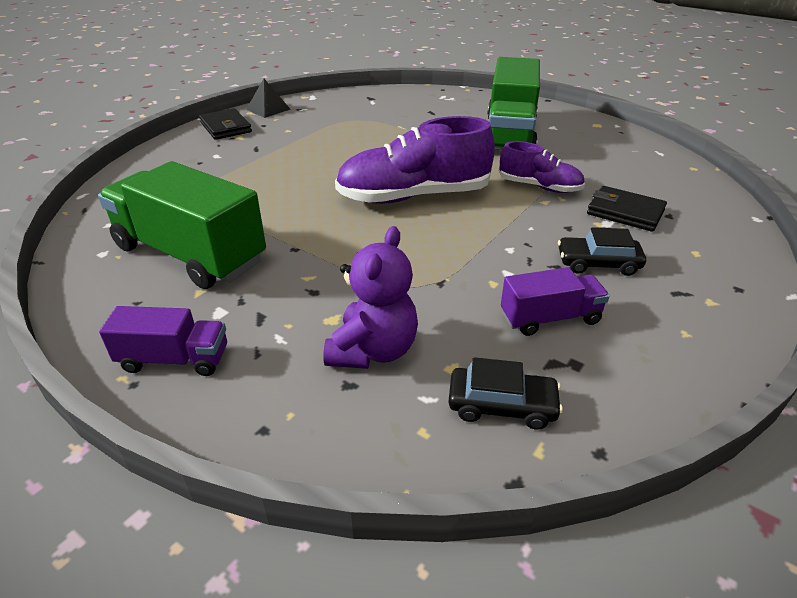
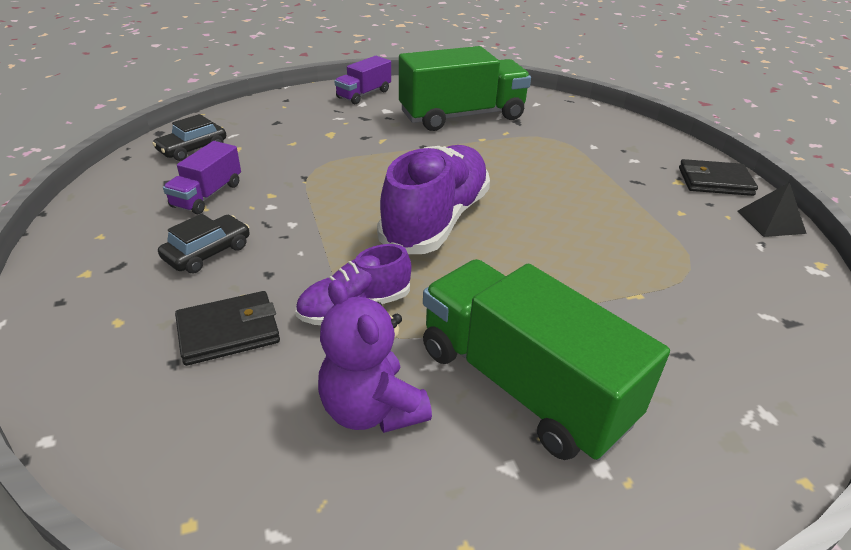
camera: 125 degrees right, 0 degrees up
purple teddy bear [323,226,418,369] -> purple teddy bear moved to [318,280,432,433]

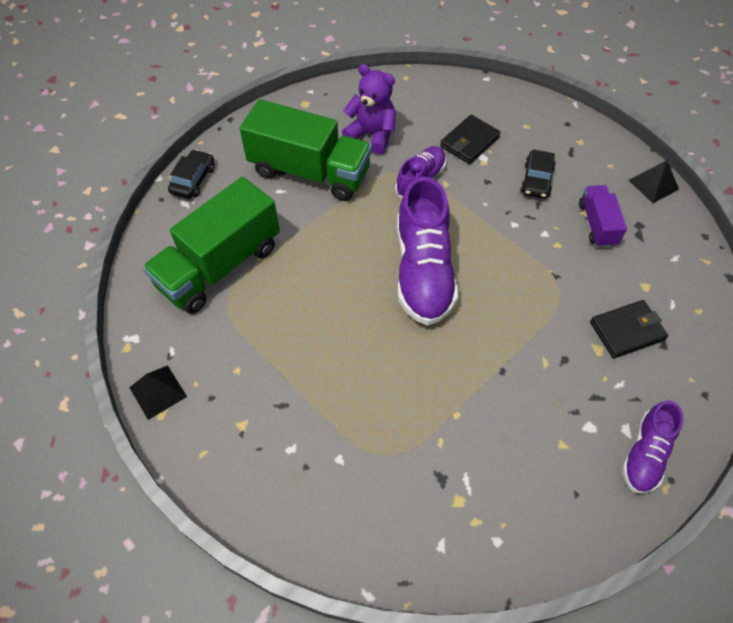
camera: 155 degrees right, 20 degrees up
black car [152,114,226,161] -> black car moved to [168,149,215,199]
purple truck [334,56,391,104] -> purple shoe [622,401,683,494]
green truck [399,46,531,131] -> green truck moved to [143,177,280,314]
black wallet [679,159,758,196] -> black wallet moved to [590,300,668,358]
none -> black pyramid [629,160,679,203]

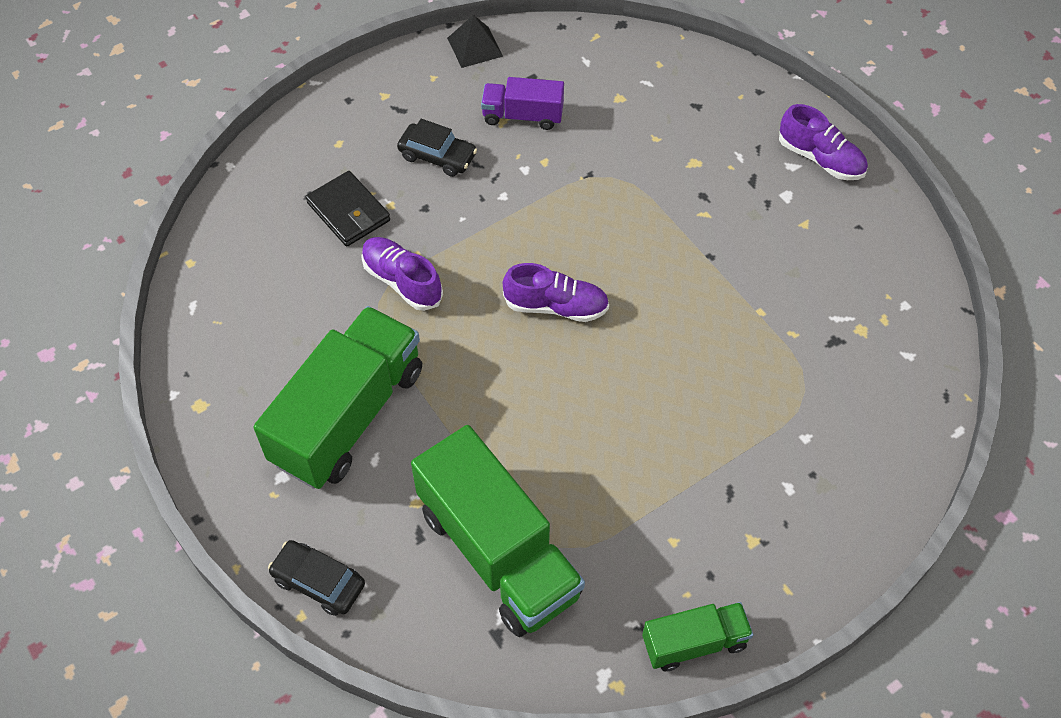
camera: 80 degrees left, 0 degrees up
black pyramid [129,365,187,420] -> green truck [642,602,753,671]
purple teddy bear [342,64,396,154] -> none
purple shoe [397,176,458,325] -> purple shoe [503,263,609,322], size x0.56
black wallet [590,300,668,358] -> none

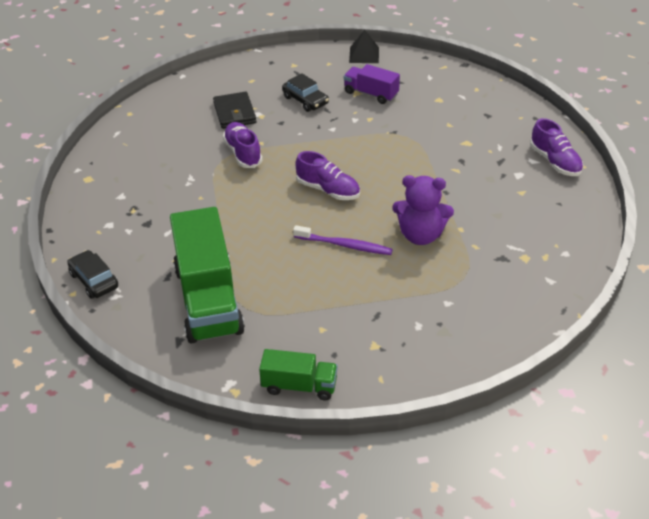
camera: 25 degrees right, 15 degrees down
green truck [253,306,422,489] -> none
none -> purple toothbrush [293,225,393,255]
none -> purple teddy bear [392,175,454,245]

